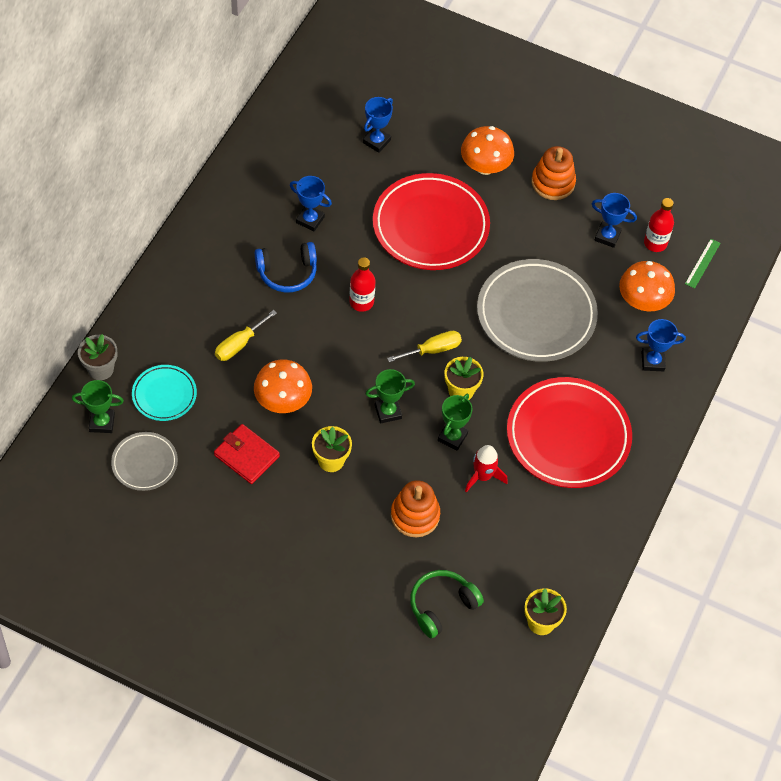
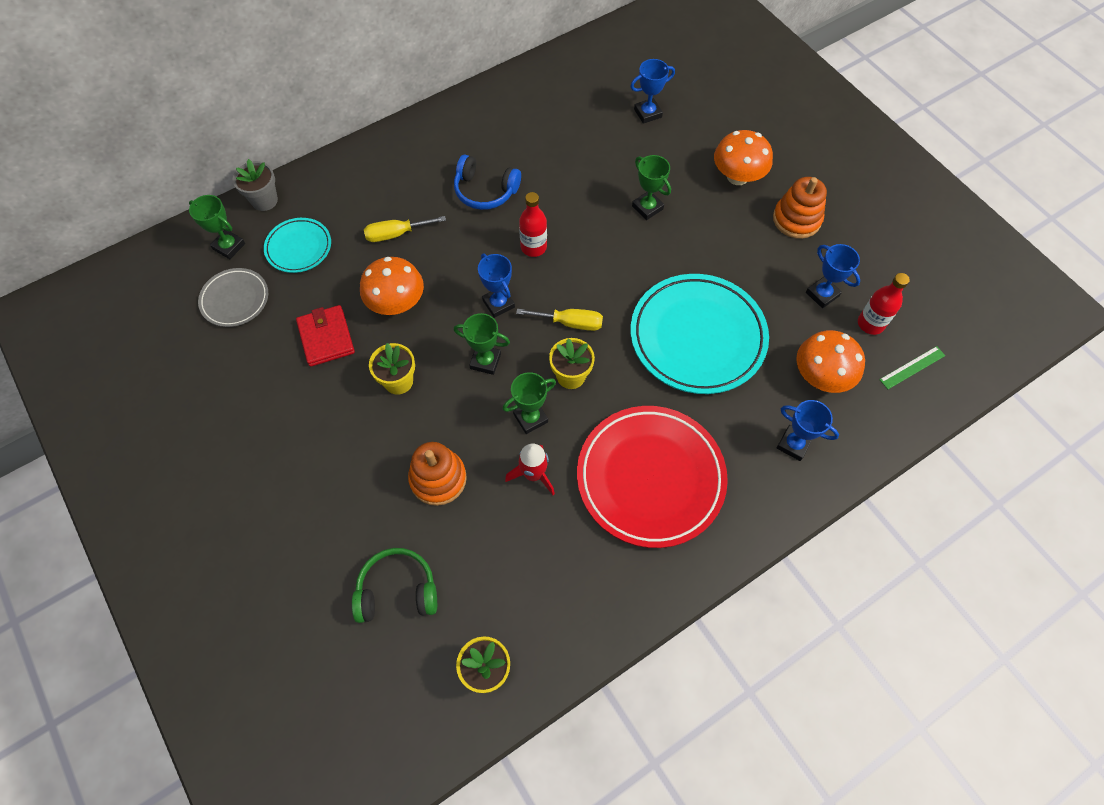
camera: 35 degrees right, 5 degrees up
blue trophy [290,176,332,231] -> blue trophy moved to [478,253,515,318]
red plate [373,173,490,270] -> green trophy [632,155,671,220]
grey plate [477,259,598,362] -> turquoise plate [630,274,769,394]

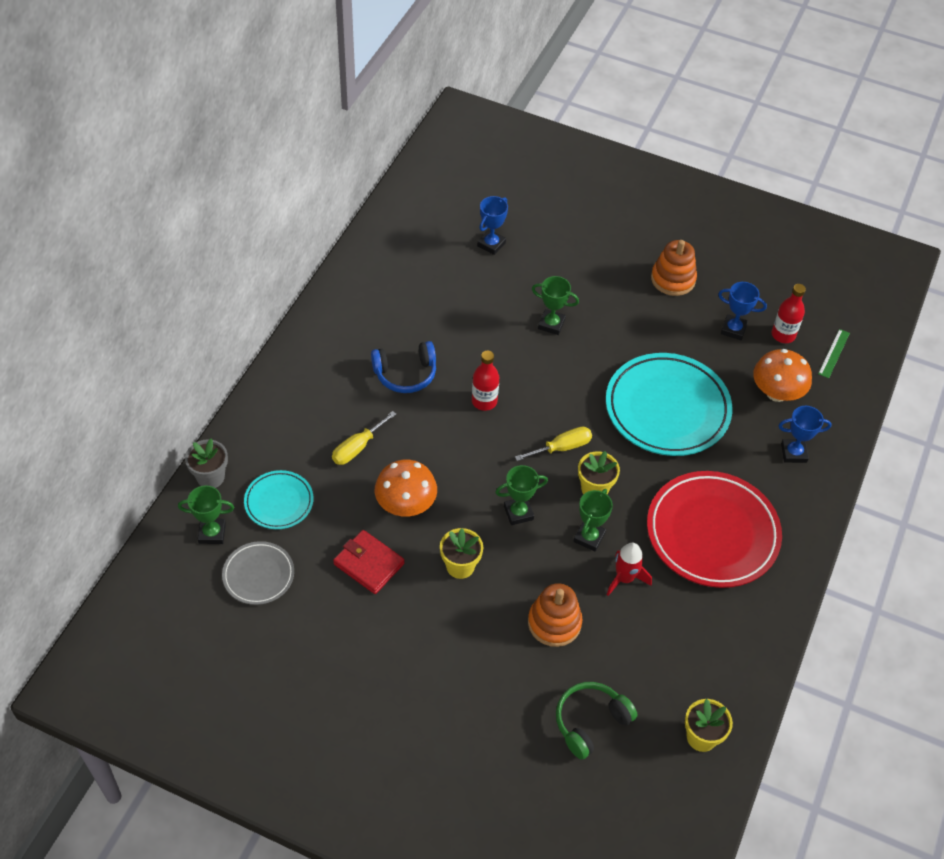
camera: 35 degrees left, 10 degrees down
blue trophy [478,253,515,318] -> none
orange mushroom [714,130,773,185] -> none

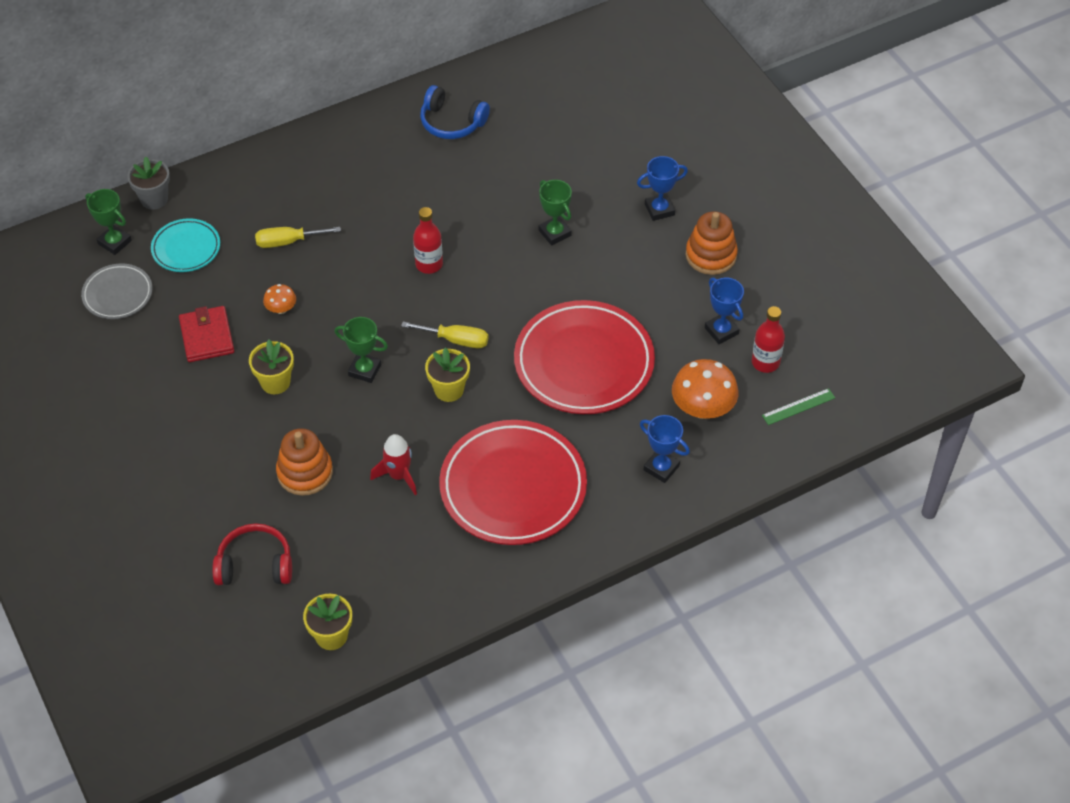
camera: 40 degrees right, 0 degrees up
blue headphones [371,341,436,393] -> blue headphones moved to [420,85,490,139]
orange mushroom [375,460,437,517] -> orange mushroom [263,284,296,314], size x0.51
blue trophy [477,196,508,255] -> blue trophy moved to [637,156,688,221]
green headphones [556,682,638,760] -> red headphones [212,523,292,585]
green trophy [573,489,613,552] -> none
turquoise plate [606,353,732,456] -> red plate [514,300,655,414]

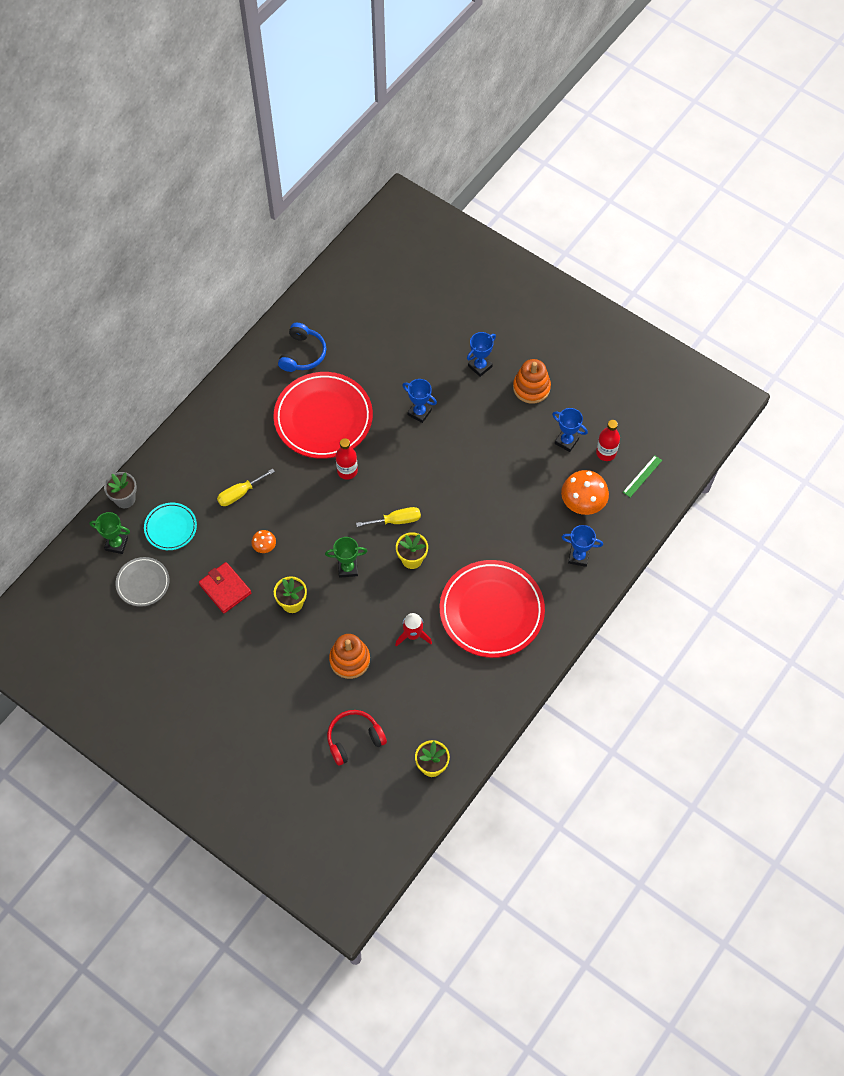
camera: 25 degrees left, 10 degrees up
blue headphones [420,85,490,139] -> blue headphones turned 75 degrees counterclockwise [278,323,326,372]
red plate [514,300,655,414] -> red plate moved to [273,372,373,459]
green trophy [539,180,572,246] -> blue trophy [402,379,437,423]

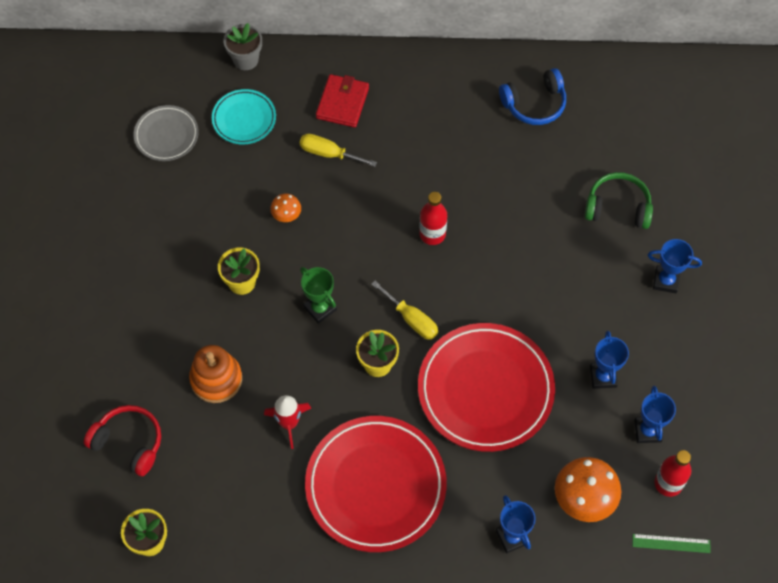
camera: 55 degrees right, 0 degrees up
green trophy [89,512,130,554] -> none
red wallet [199,562,251,613] -> red wallet moved to [316,74,369,128]
red plate [273,372,373,459] -> red plate moved to [418,323,555,452]
blue trophy [402,379,437,423] -> blue trophy moved to [590,331,629,389]
orange stacking toy [513,359,551,404] -> none
none -> green headphones [585,172,653,229]

